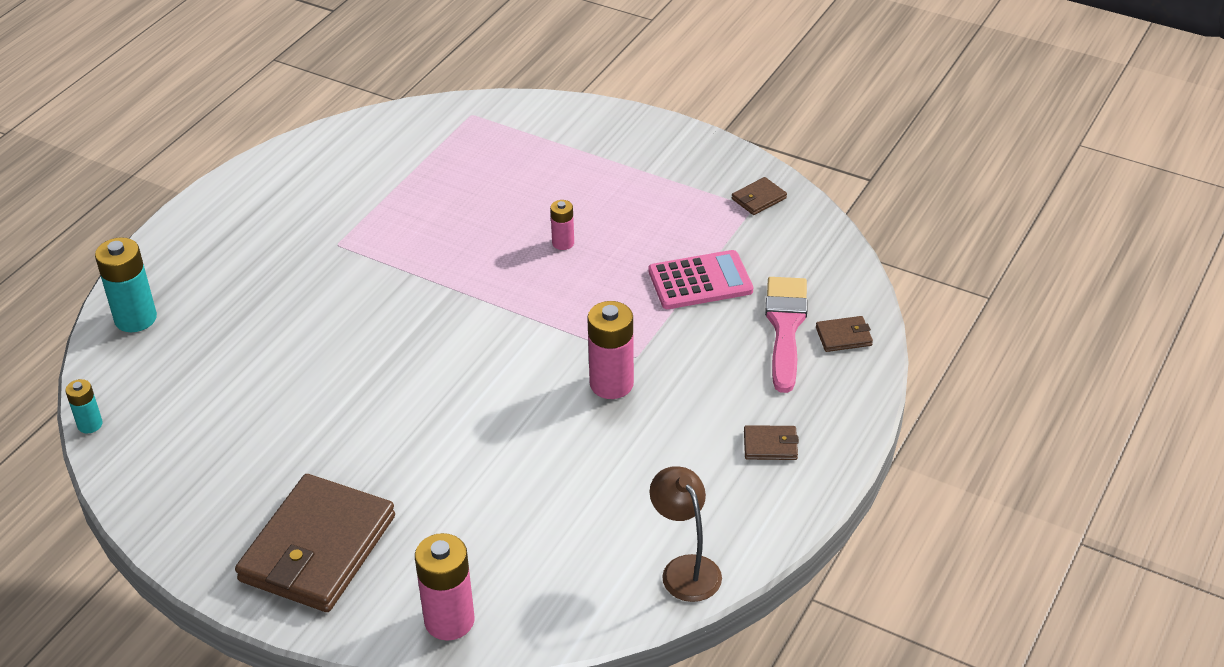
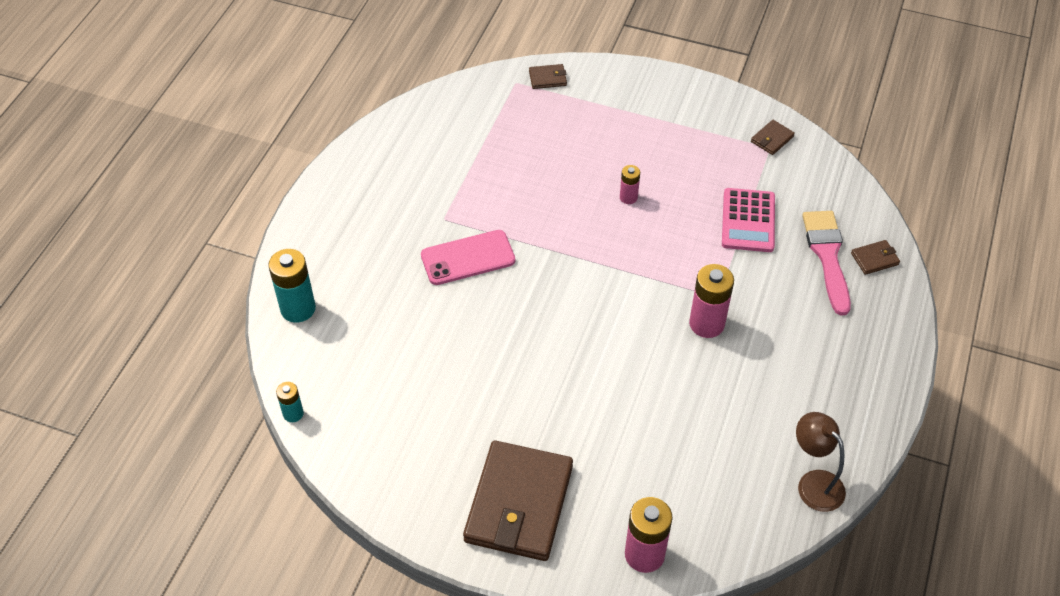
camera: 10 degrees left, 10 degrees up
pink calculator [648,250,753,309] -> pink calculator turned 120 degrees clockwise [722,188,775,252]
brown wallet [744,425,799,460] -> brown wallet moved to [529,64,567,89]
none -> pink phone [421,230,515,285]

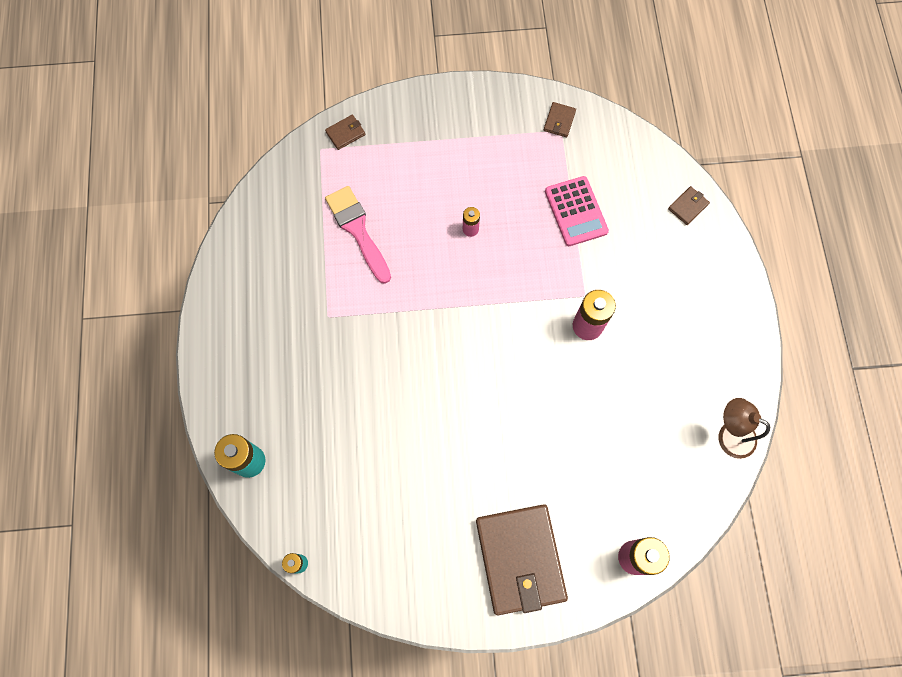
camera: 25 degrees left, 20 degrees up
pink phone [421,230,515,285] -> none
pink brush [802,211,851,316] -> pink brush moved to [325,186,391,284]

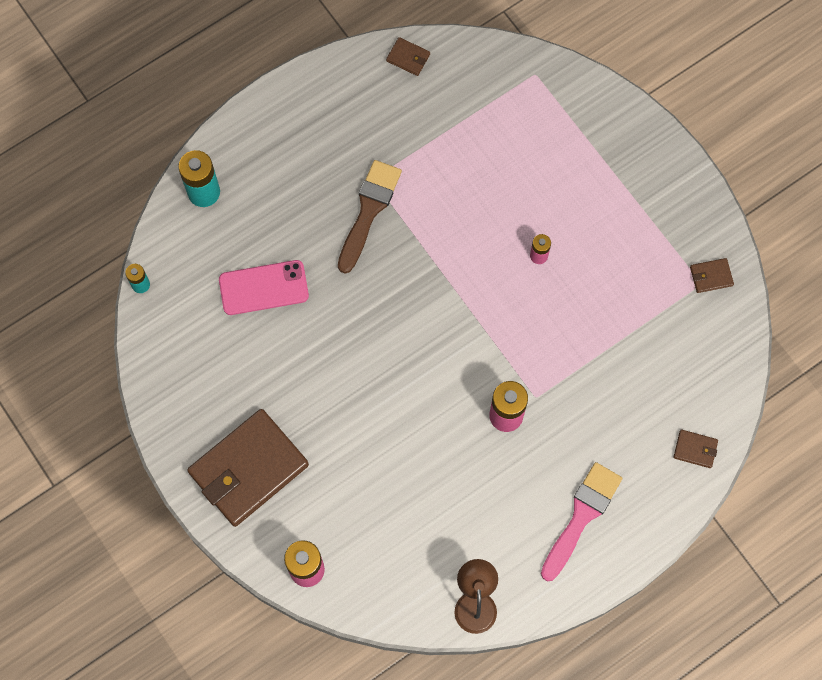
camera: 60 degrees right, 0 degrees up
brown wallet [325,115,365,150] -> brown wallet moved to [386,37,430,76]
pink brush [325,186,391,284] -> pink brush moved to [541,462,623,581]
pink calculator [545,176,609,246] -> none
none -> pink phone [219,260,309,315]
none -> brown brush [338,160,402,273]

